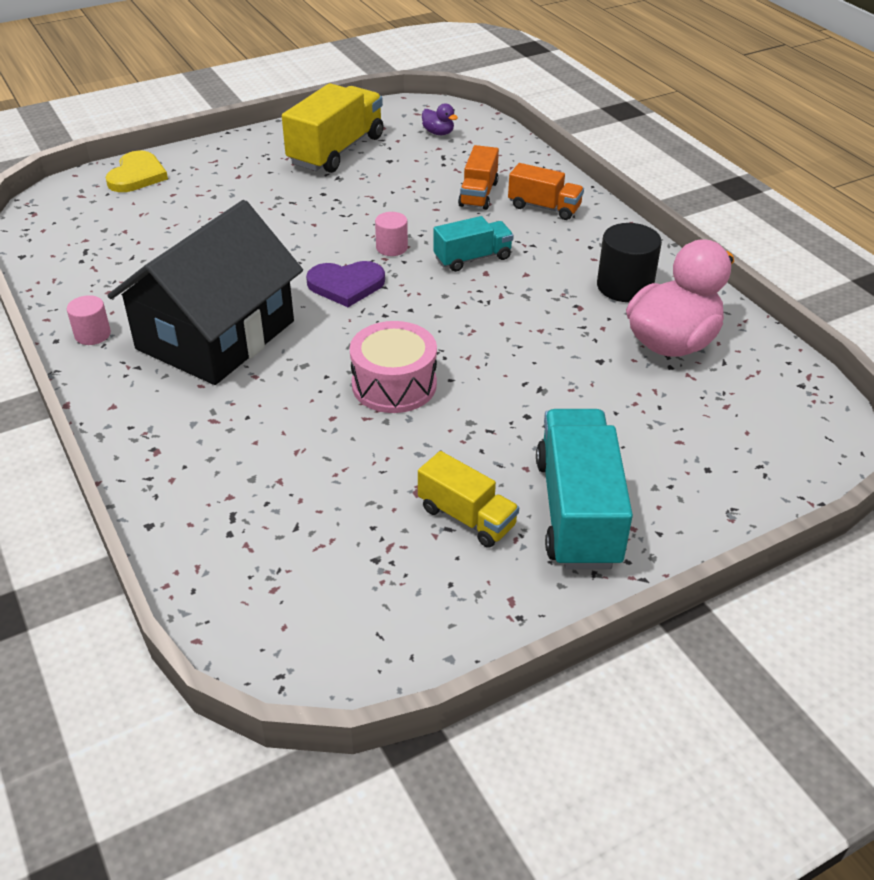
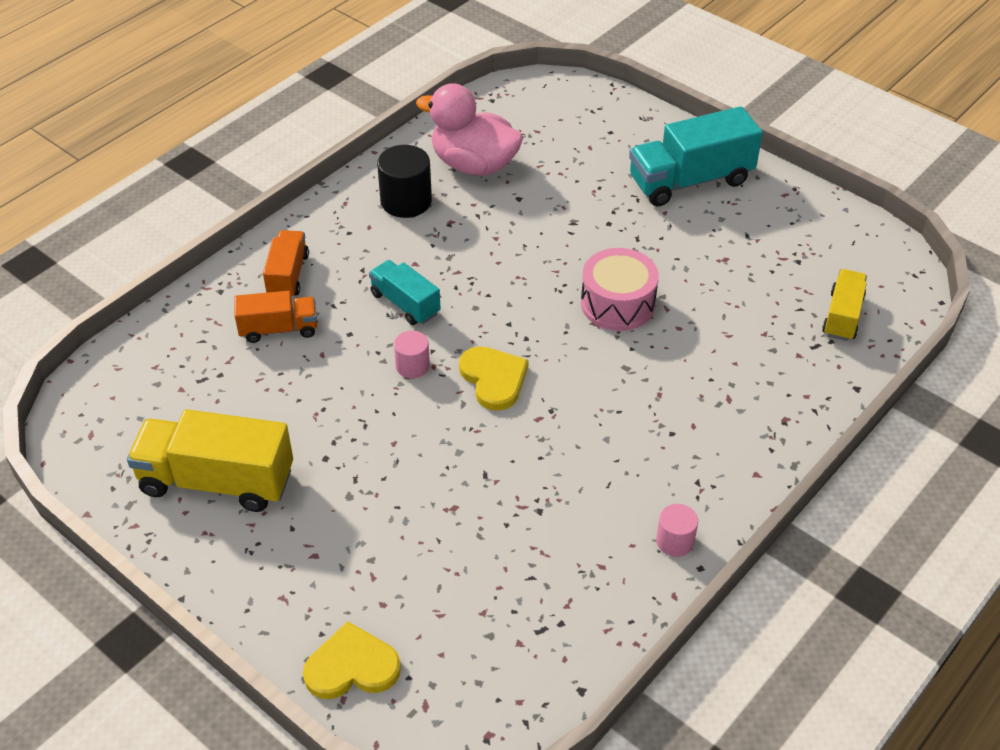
camera: 110 degrees left, 5 degrees up
black house [108,200,303,385] -> none
purple heart [306,261,385,307] -> yellow heart [459,346,529,411]
yellow truck [418,451,519,548] -> yellow truck moved to [822,269,867,341]
purple duck [422,103,458,135] -> none

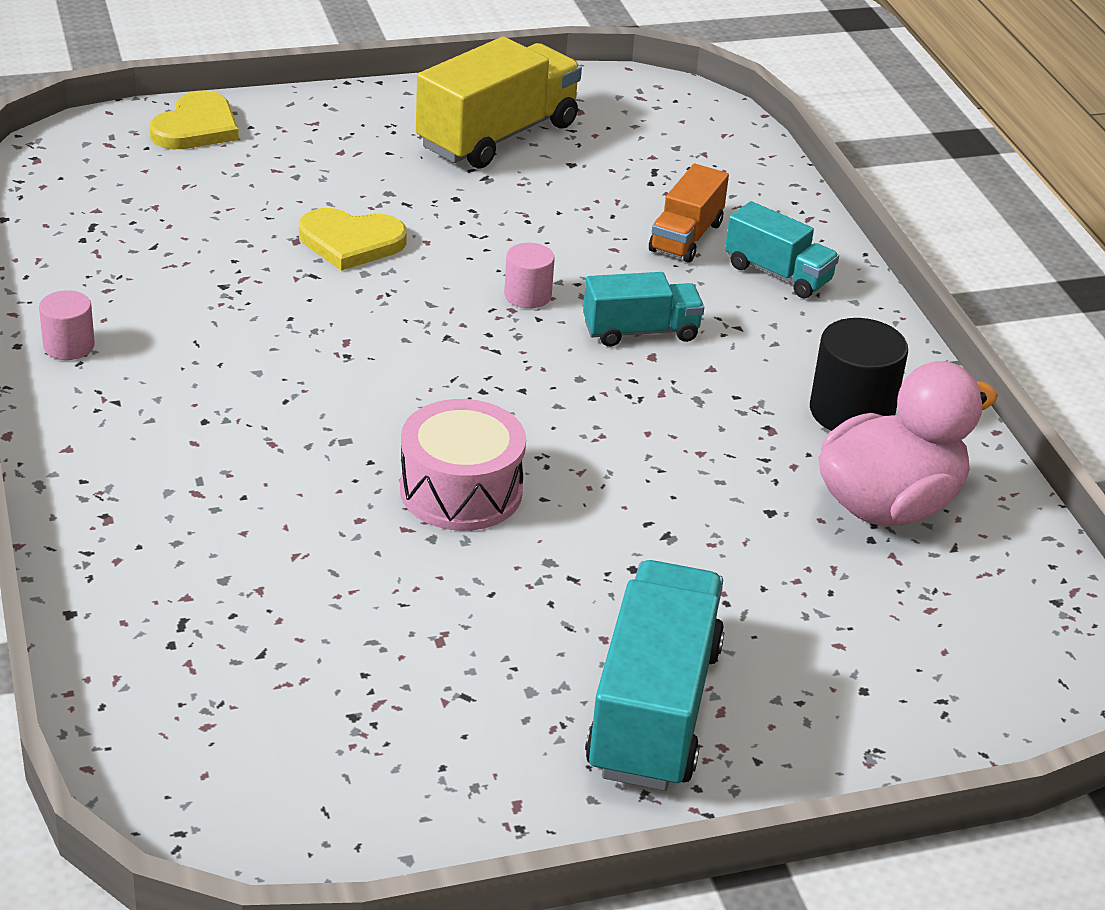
camera: 120 degrees right, 10 degrees down
orange truck [263,230,309,296] -> turquoise truck [725,201,839,298]
yellow heart [459,346,529,411] -> yellow heart moved to [299,208,407,271]
yellow truck [822,269,867,341] -> none

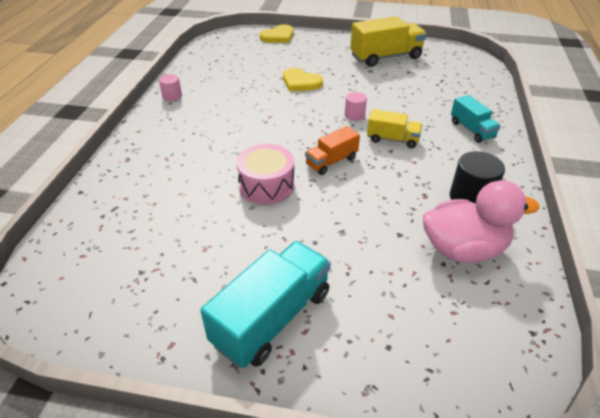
camera: 30 degrees right, 5 degrees up
turquoise truck [583,272,704,347] -> yellow truck [367,109,422,148]
orange truck [649,164,729,263] -> orange truck moved to [305,126,360,175]

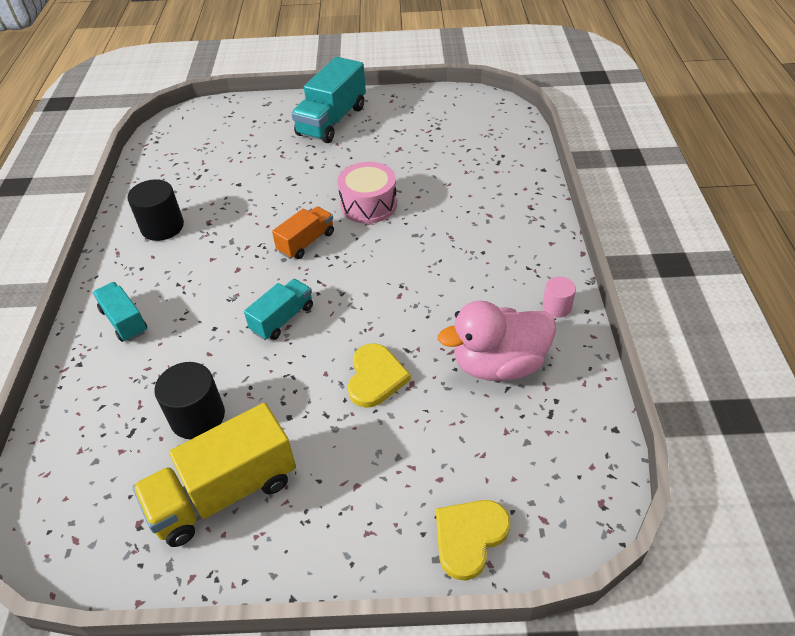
camera: 170 degrees right, 5 degrees up
yellow heart [283,68,323,91] -> yellow heart turned 75 degrees clockwise [348,343,411,408]
pink cylinder [345,92,367,121] -> turquoise truck [244,279,313,340]
yellow truck [367,109,422,148] -> none
pink duck [423,180,539,263] -> pink duck moved to [438,301,556,381]
none -> black cylinder [154,362,225,439]

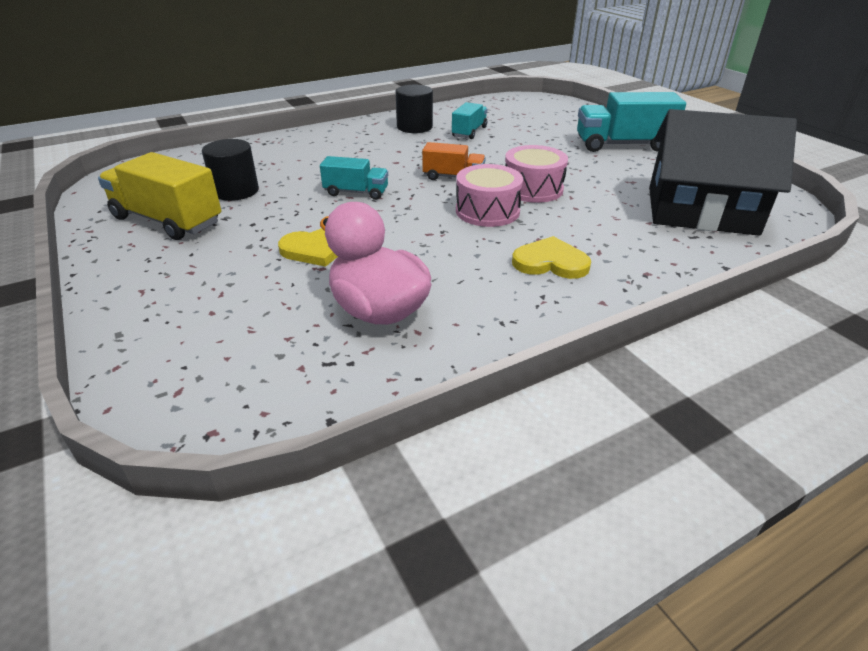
camera: 60 degrees right, 10 degrees down
turquoise truck [93,282,147,342] -> turquoise truck moved to [452,102,487,139]
yellow heart [436,500,510,581] -> yellow heart moved to [512,236,591,279]
pink cylinder [542,277,576,318] -> none
none -> pink drum [456,164,523,227]
none -> black house [649,109,797,236]

